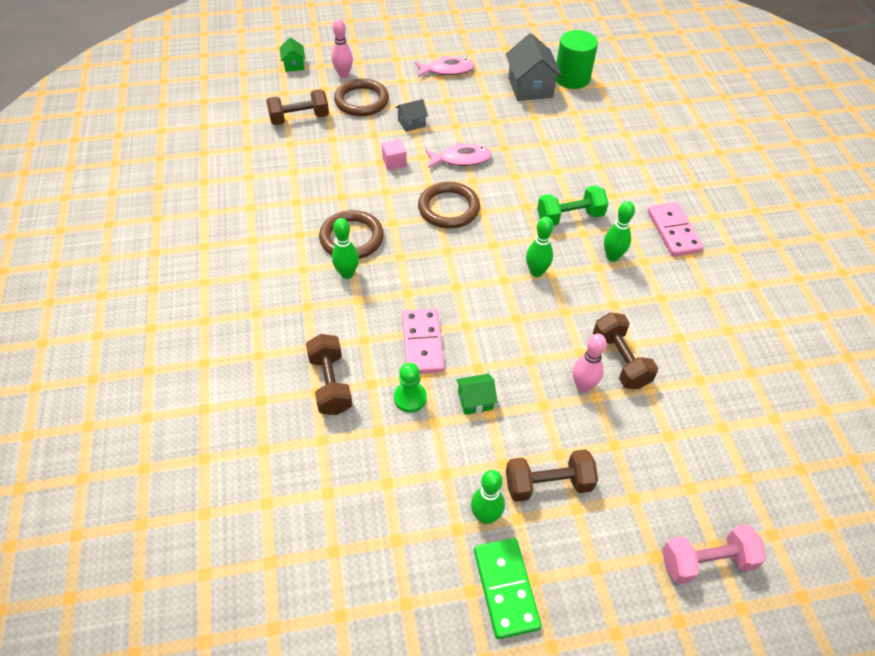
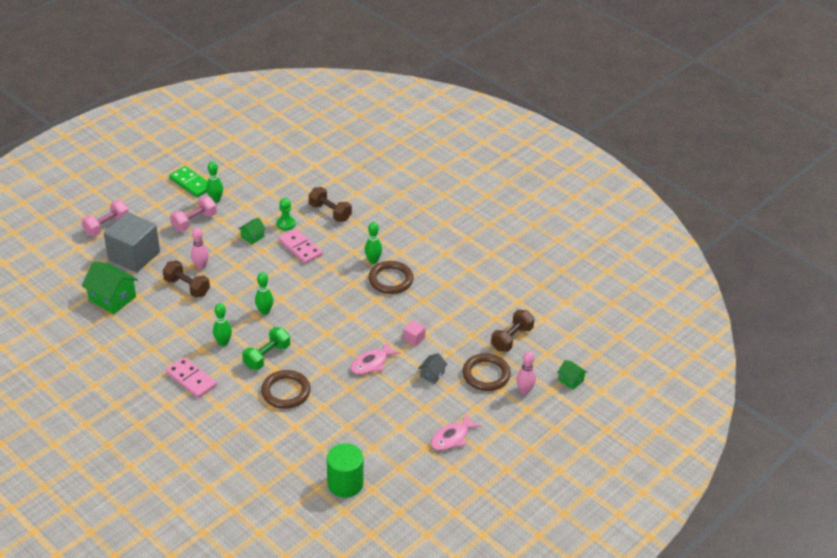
camera: 145 degrees right, 10 degrees down
brown ring [418,182,480,229] -> brown ring moved to [261,370,311,409]
grey house [506,33,562,101] -> none
brown dumbbell [506,449,598,502] -> pink dumbbell [170,196,217,231]
none -> green house [81,261,138,314]
none -> grey cube [104,212,160,273]

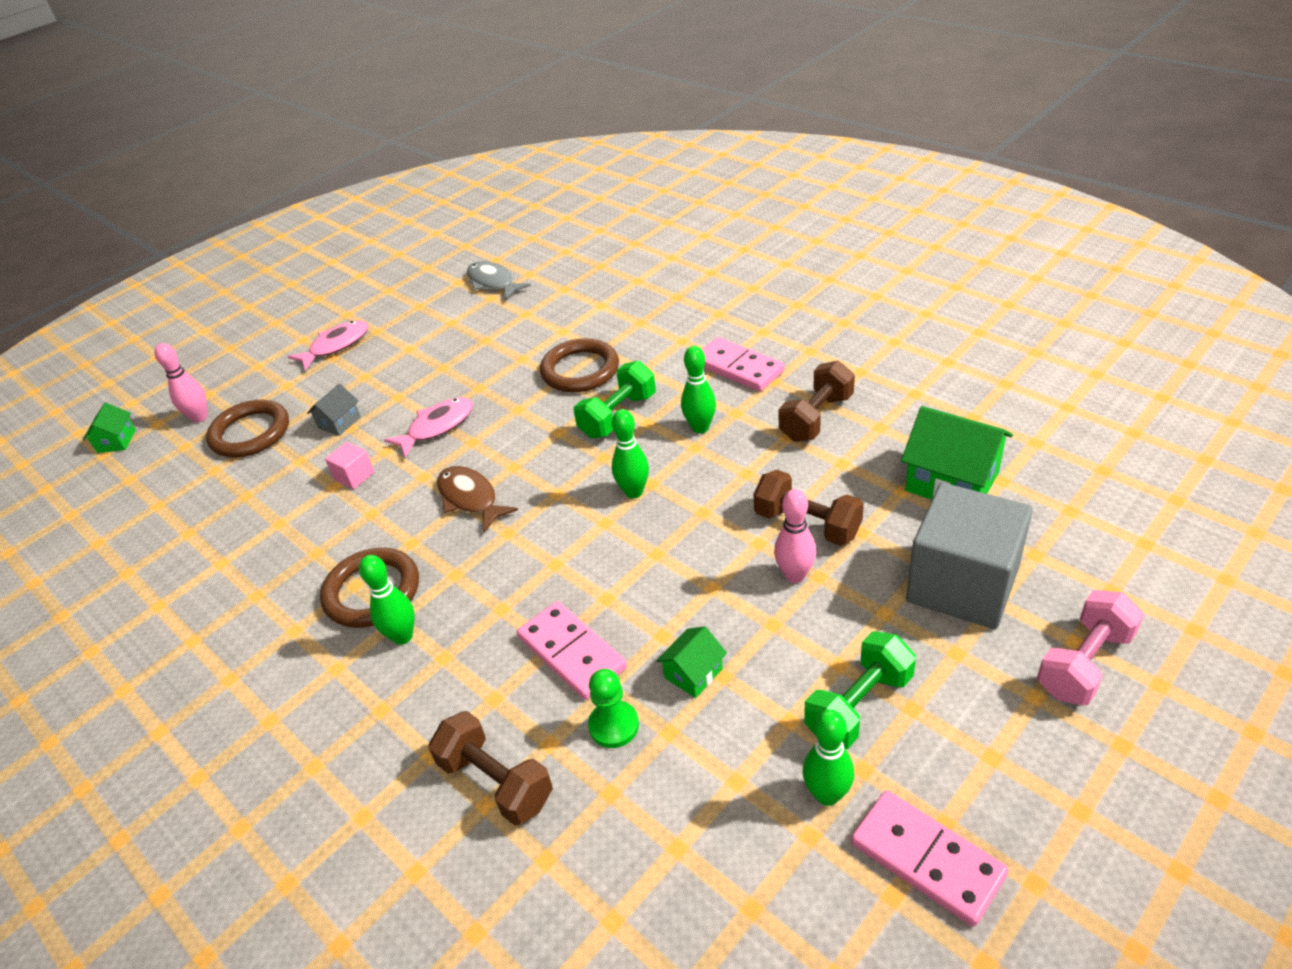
camera: 175 degrees left, 0 degrees up
green domino [169,166,208,197] -> pink domino [851,790,1008,927]
pink dumbbell [170,196,217,231] -> green dumbbell [804,632,916,749]
green cylinder [327,443,363,498] -> grey fish [467,261,531,300]
brown dumbbell [491,310,534,352] -> brown dumbbell moved to [778,361,855,442]
green house [557,360,587,390] -> green house turned 45 degrees clockwise [83,403,136,453]
none -> brown fish [437,466,518,532]

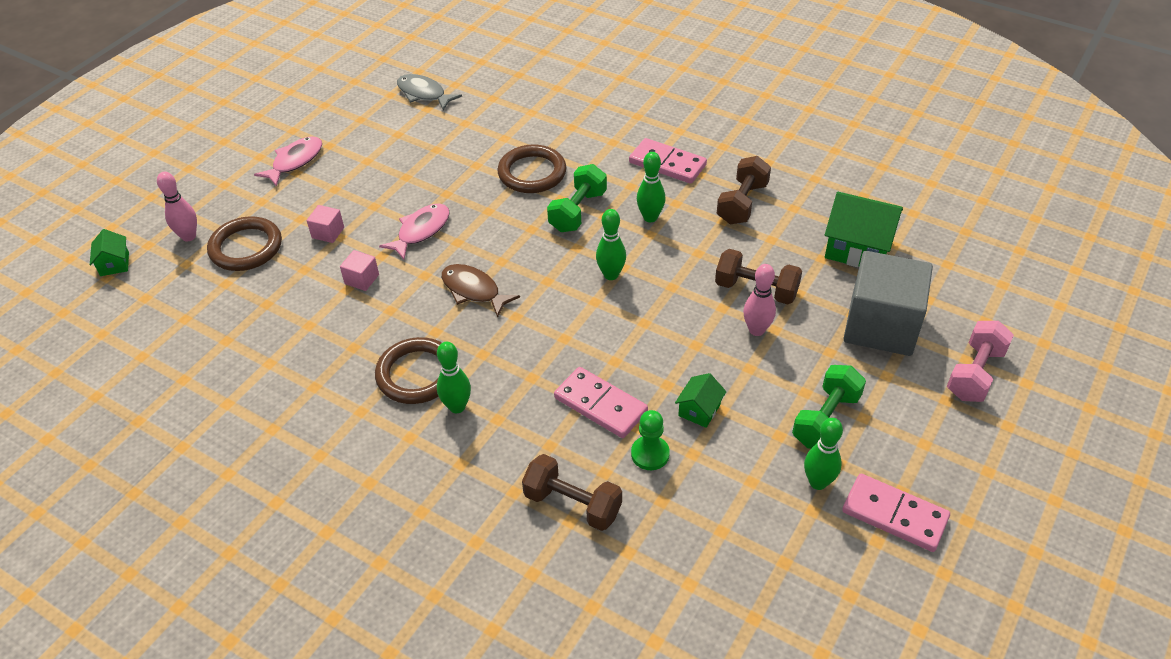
camera: 15 degrees left, 5 degrees up
grey house [307,384,361,436] -> pink cube [307,205,344,243]

